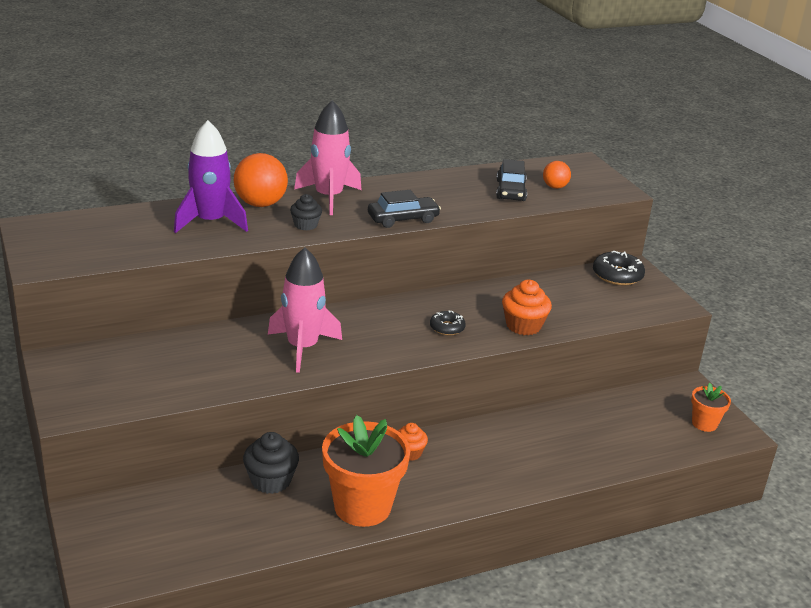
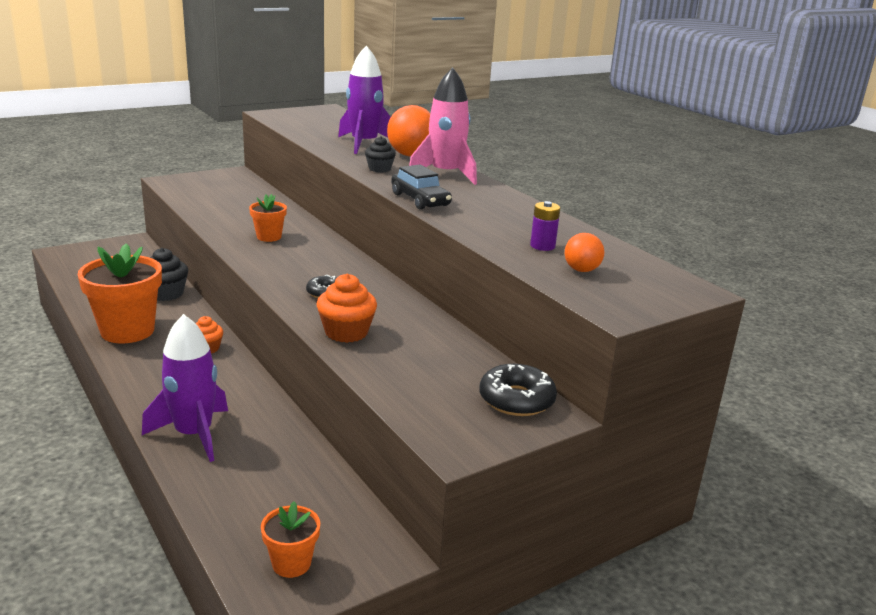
camera: 80 degrees right, 5 degrees down
pink rocket [268,248,342,373] -> orange flower pot [249,194,287,242]
black car [496,159,527,201] -> purple battery [530,201,560,251]
none -> purple rocket [142,314,228,462]

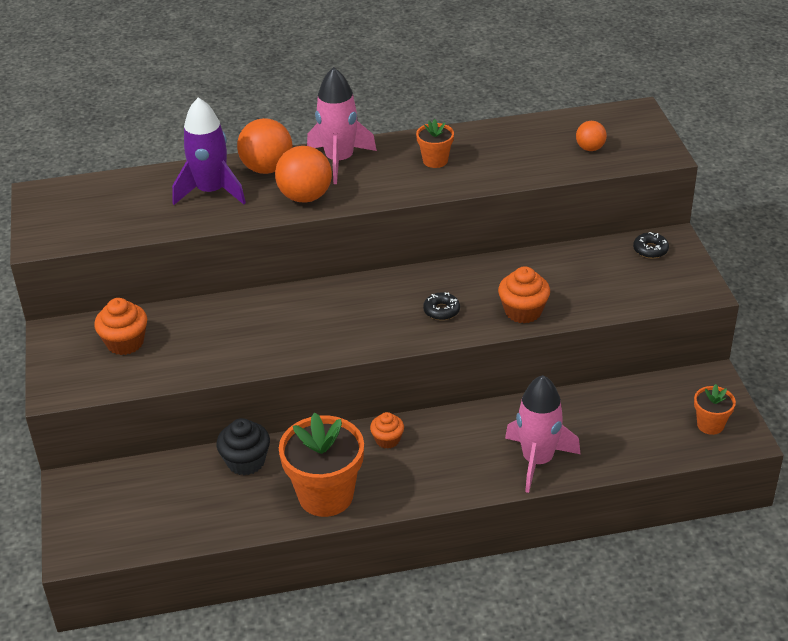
camera: 65 degrees left, 15 degrees up
purple rocket [142,314,228,462] -> pink rocket [505,375,580,493]
orange flower pot [249,194,287,242] -> orange flower pot moved to [416,119,454,168]
black cupcake [365,136,396,172] -> orange ball [275,146,332,203]
black car [391,165,452,210] -> none
black donut [479,364,557,416] -> black donut [633,232,669,258], size x0.63
purple battery [530,201,560,251] -> none
none -> orange cupcake [94,298,147,355]

